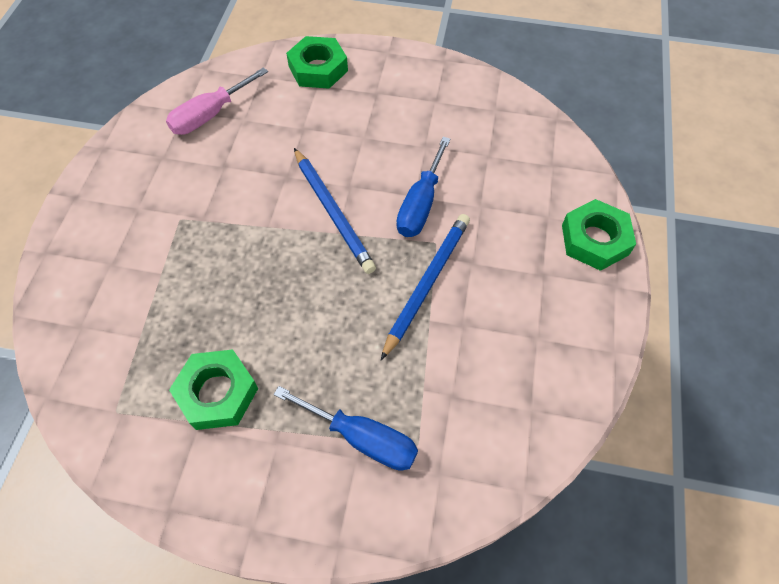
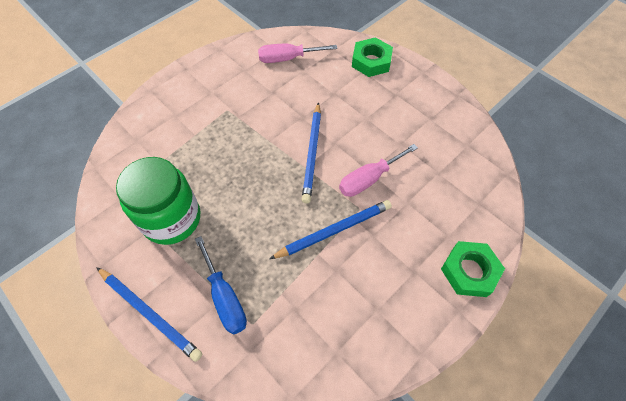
camera: 35 degrees right, 0 degrees up
green nut [169,349,258,430] -> green jar [116,157,201,245]
blue screwdriver [396,137,451,237] -> pink screwdriver [339,144,418,197]
none -> blue pencil [96,267,202,362]

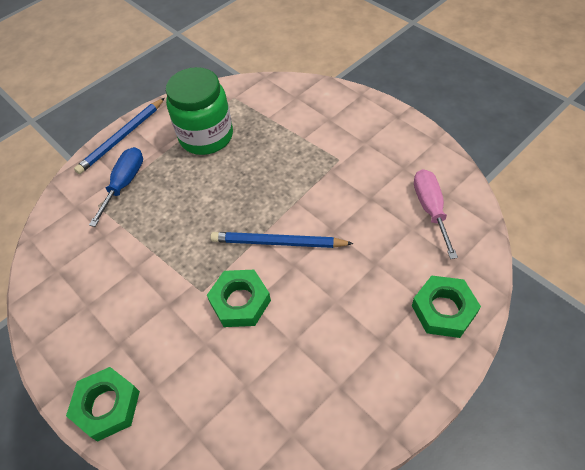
camera: 95 degrees right, 5 degrees down
blue screwdriver [195,236,247,335] -> blue screwdriver turned 135 degrees clockwise [89,147,143,227]
blue pencil [270,200,392,259] -> none
pink screwdriver [339,144,418,197] -> green nut [207,270,271,327]

